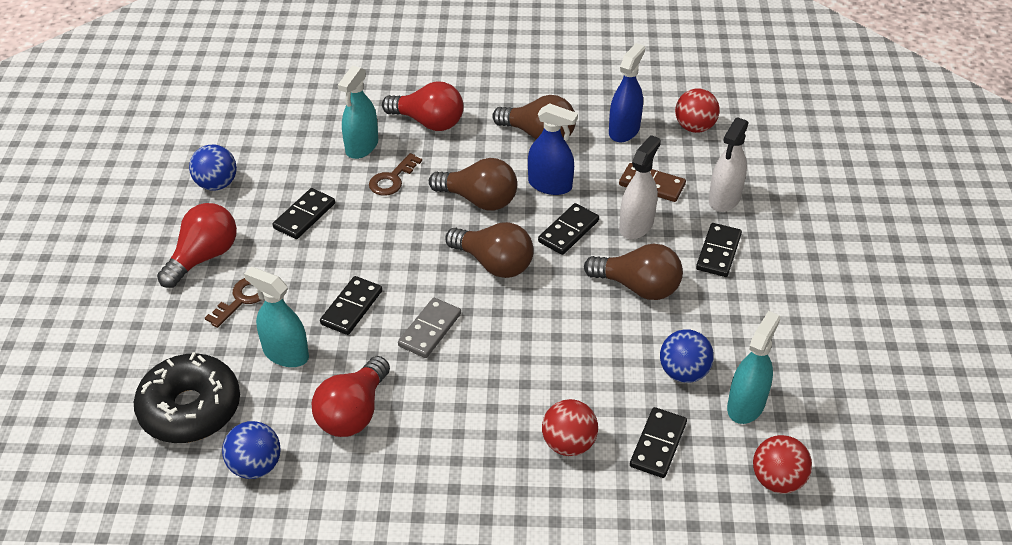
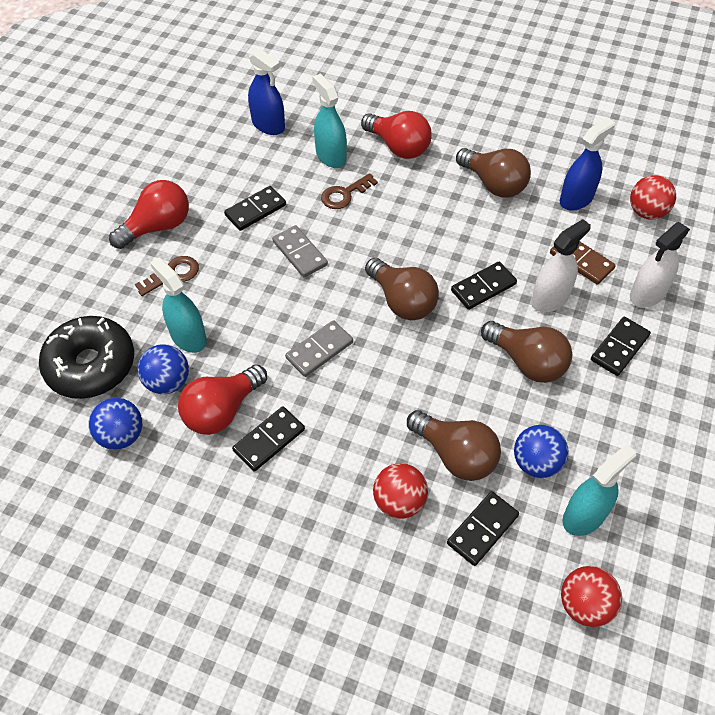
camera: 20 degrees right, 10 degrees up
blue ball [189,145,237,191] -> blue ball moved to [137,344,189,394]
black domino [320,276,382,335] -> black domino moved to [232,406,305,472]
turquoise spray bottle [338,66,378,159] -> turquoise spray bottle turned 105 degrees clockwise [312,74,347,168]
brown light bulb [429,158,517,211] -> brown light bulb moved to [407,410,501,481]
blue spray bottle [528,103,578,195] -> blue spray bottle moved to [248,49,285,135]
none -> grey domino [272,225,328,278]

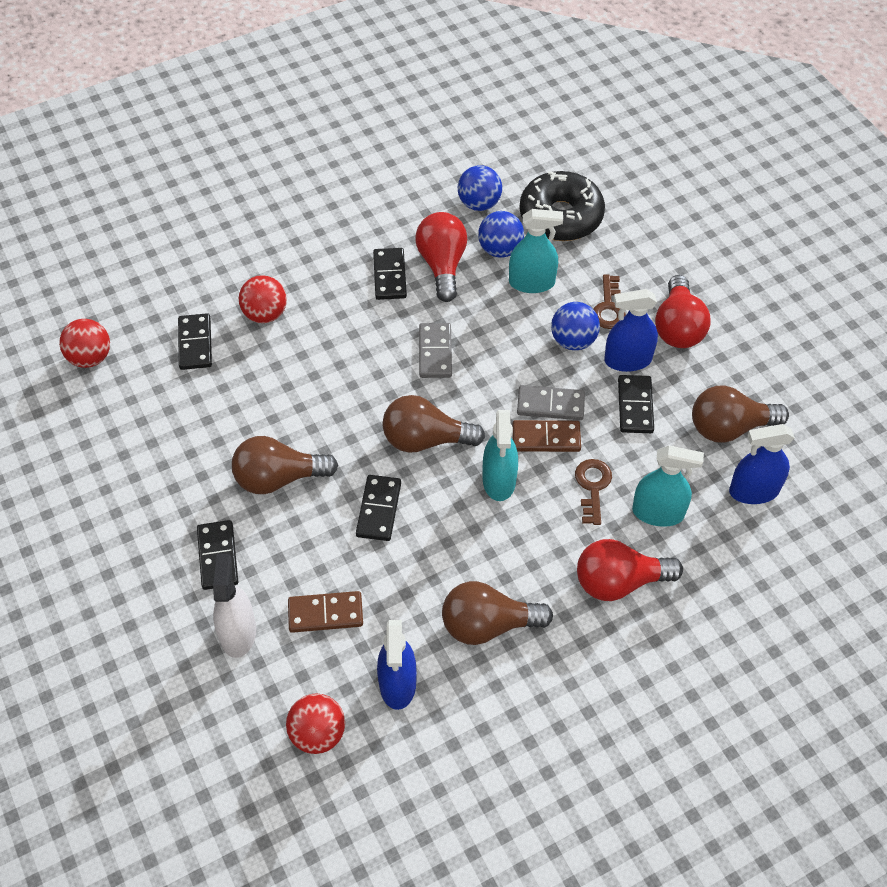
camera: 130 degrees right, 0 degrees up
brown light bulb [407,410,501,481] -> brown light bulb moved to [692,385,789,443]
blue ball [514,425,569,478] -> blue ball moved to [551,302,600,350]
white spray bottle [531,219,591,312] -> none
turquoise spray bottle [563,444,636,536] -> turquoise spray bottle moved to [483,410,518,501]
none -> brown domino [513,420,581,452]
none -> blue spray bottle [604,289,658,372]

